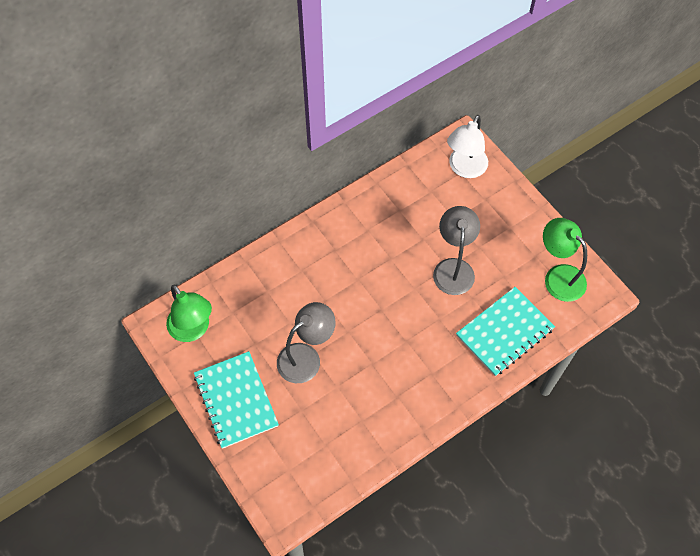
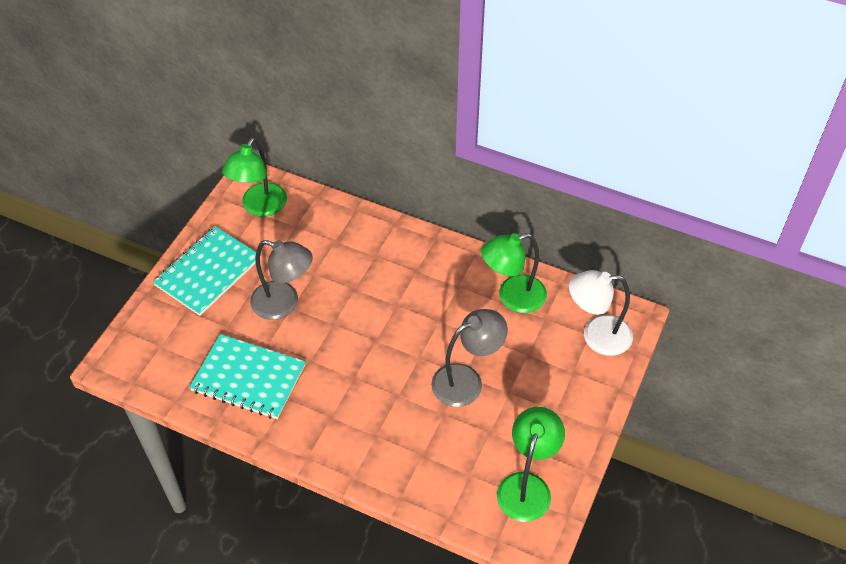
camera: 60 degrees right, 10 degrees down
turquoise notebook [456,287,555,376] -> turquoise notebook moved to [189,334,306,419]
none -> green lamp [481,233,547,313]

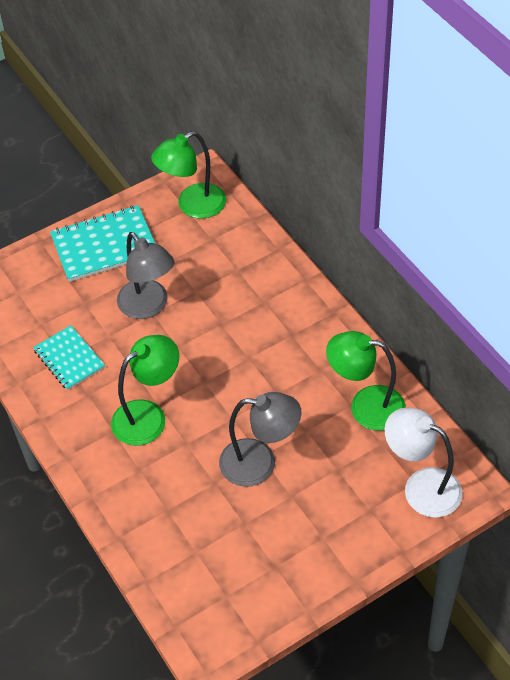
camera: 35 degrees right, 0 degrees up
turquoise notebook [189,334,306,419] -> turquoise notebook [33,325,105,390], size x0.64
green lamp [497,407,565,522] -> green lamp moved to [111,335,179,446]

